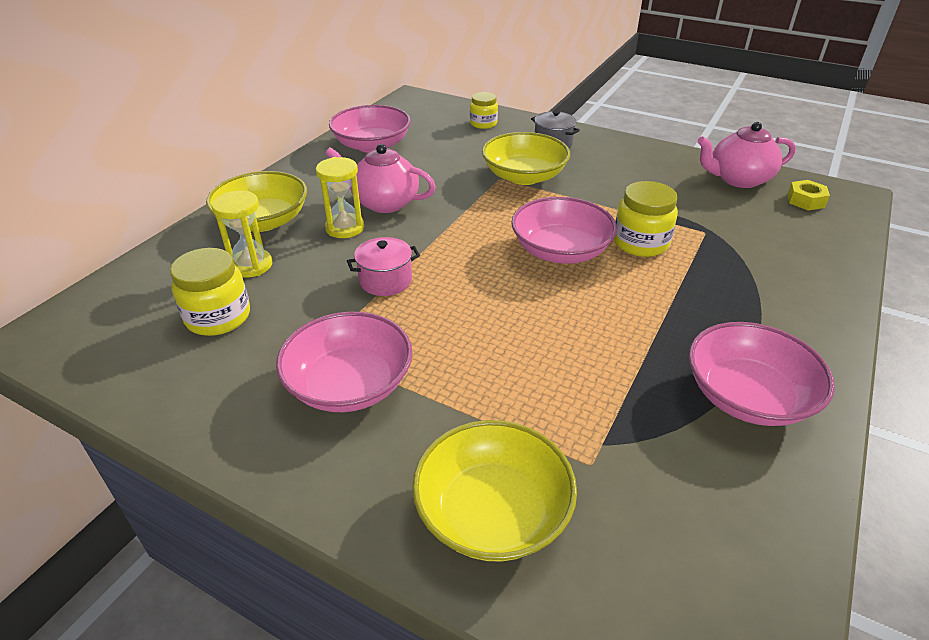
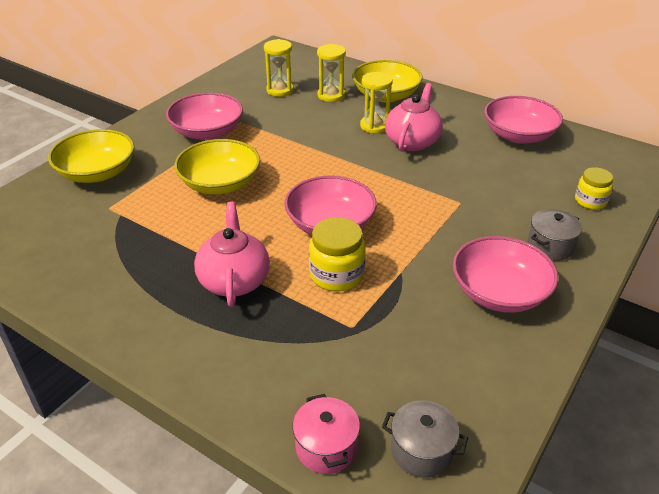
camera: 95 degrees right, 0 degrees up
yellow jar [170,248,250,336] -> yellow hourglass [264,39,294,97]
pink pot [347,237,420,296] -> pink pot moved to [292,394,360,474]
yellow bowl [482,132,570,185] -> yellow bowl moved to [174,139,260,194]
pink bowl [689,322,835,426] -> pink bowl moved to [453,236,558,313]
pink teapot [697,122,796,188] -> pink teapot moved to [194,202,270,307]
yellow nut [787,180,830,211] -> grey pot [382,400,468,478]

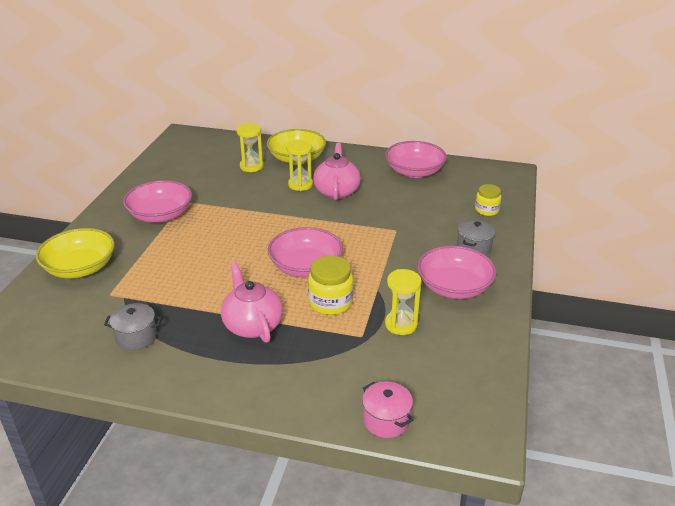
camera: 20 degrees left, 5 degrees down
yellow bowl [174,139,260,194] -> none
yellow hourglass [264,39,294,97] -> yellow hourglass moved to [385,269,421,335]
grey pot [382,400,468,478] -> grey pot moved to [104,303,162,350]

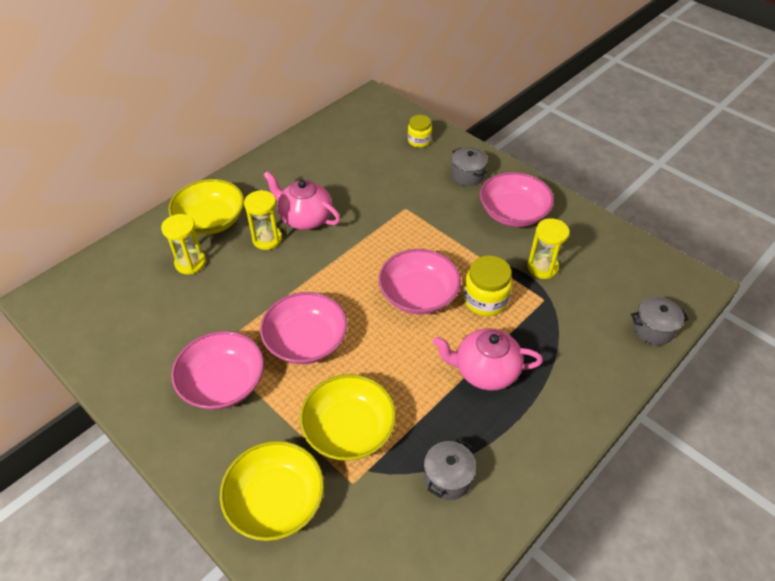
camera: 60 degrees left, 15 degrees up
pink pot [362,381,413,438] -> grey pot [631,297,689,345]
pink bowl [385,141,447,178] -> pink bowl moved to [260,292,348,364]
none -> yellow bowl [300,374,396,461]

